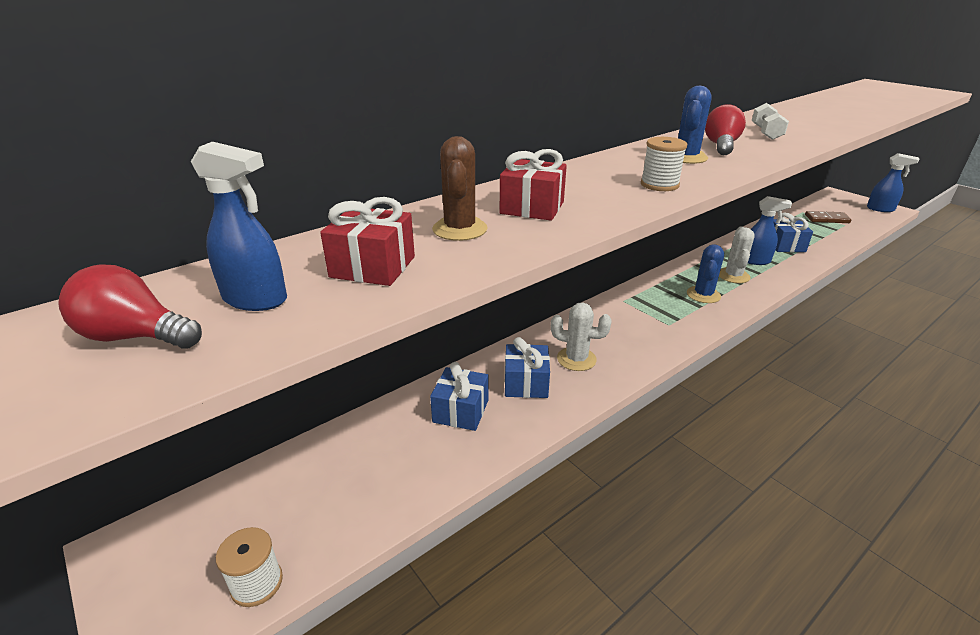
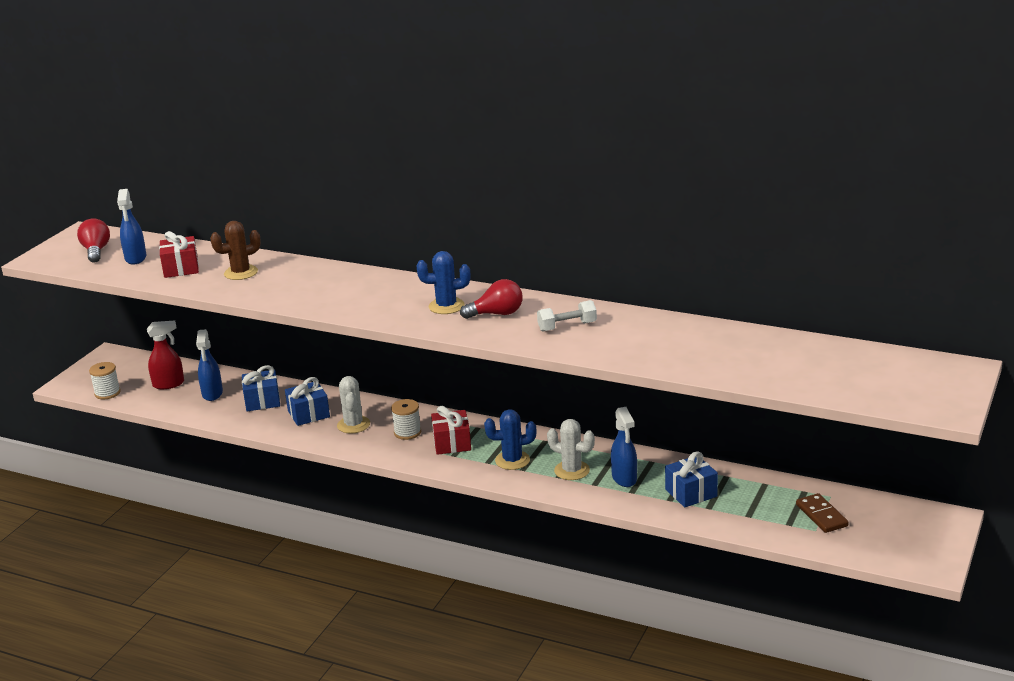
camera: 65 degrees right, 5 degrees down
red gift [500,149,567,221] -> red gift moved to [431,406,471,455]
white spool [641,137,687,191] -> white spool moved to [391,399,421,440]
white cactus [719,226,755,283] -> white cactus turned 45 degrees clockwise [547,419,595,480]
blue spray bottle [867,153,919,212] -> blue spray bottle moved to [196,329,223,401]
none -> red spray bottle [147,321,184,389]

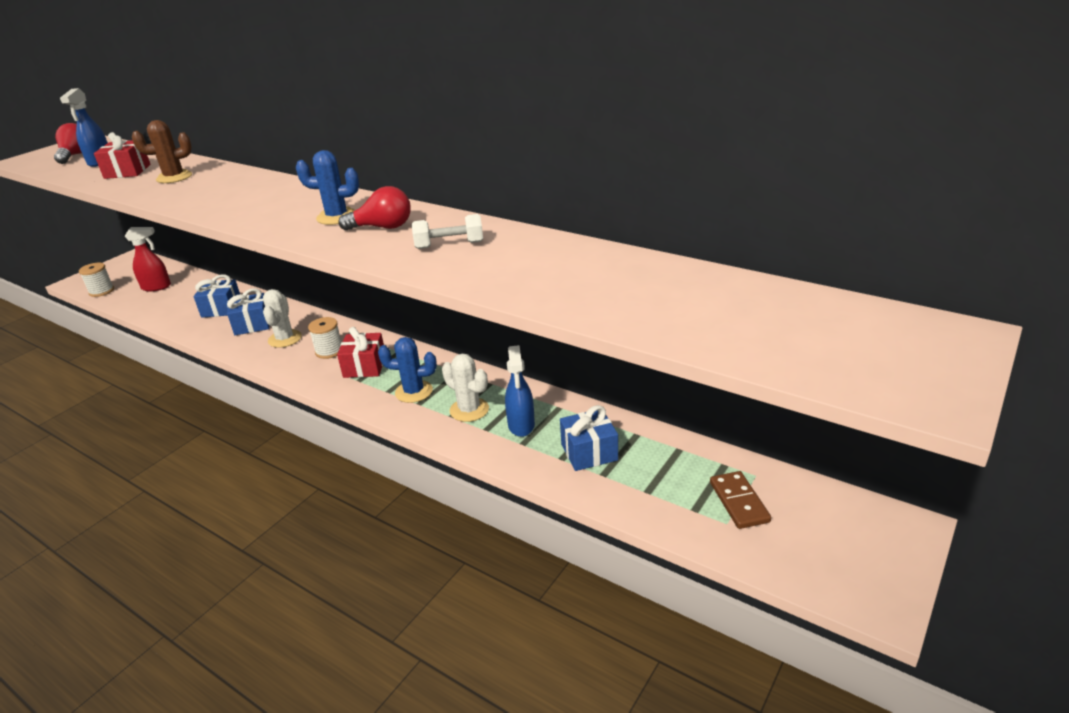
camera: 10 degrees right, 5 degrees up
blue spray bottle [196,329,223,401] -> none

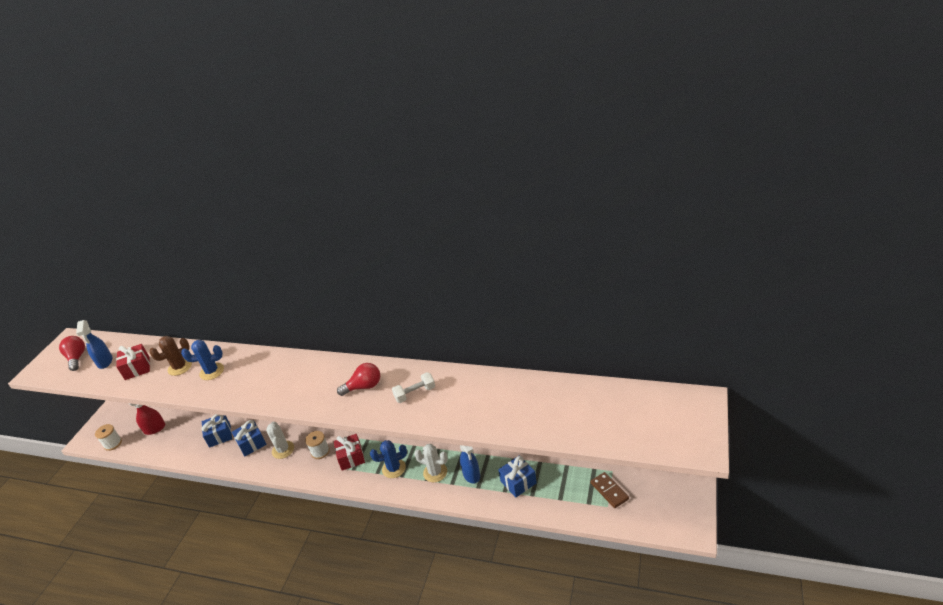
camera: 15 degrees left, 5 degrees up
blue cactus [296,150,359,225] -> blue cactus moved to [181,340,224,380]

